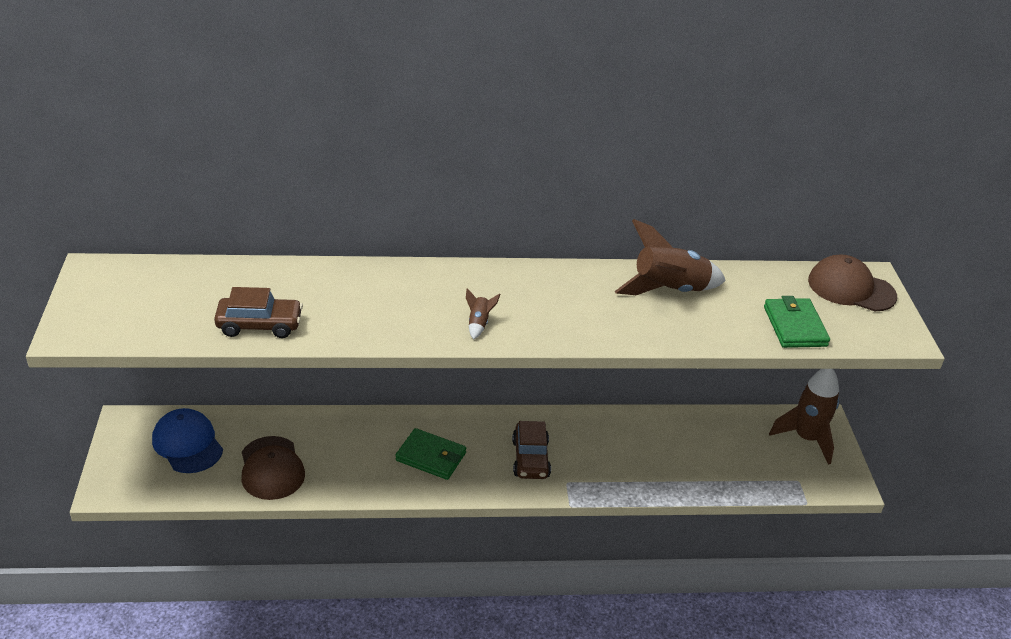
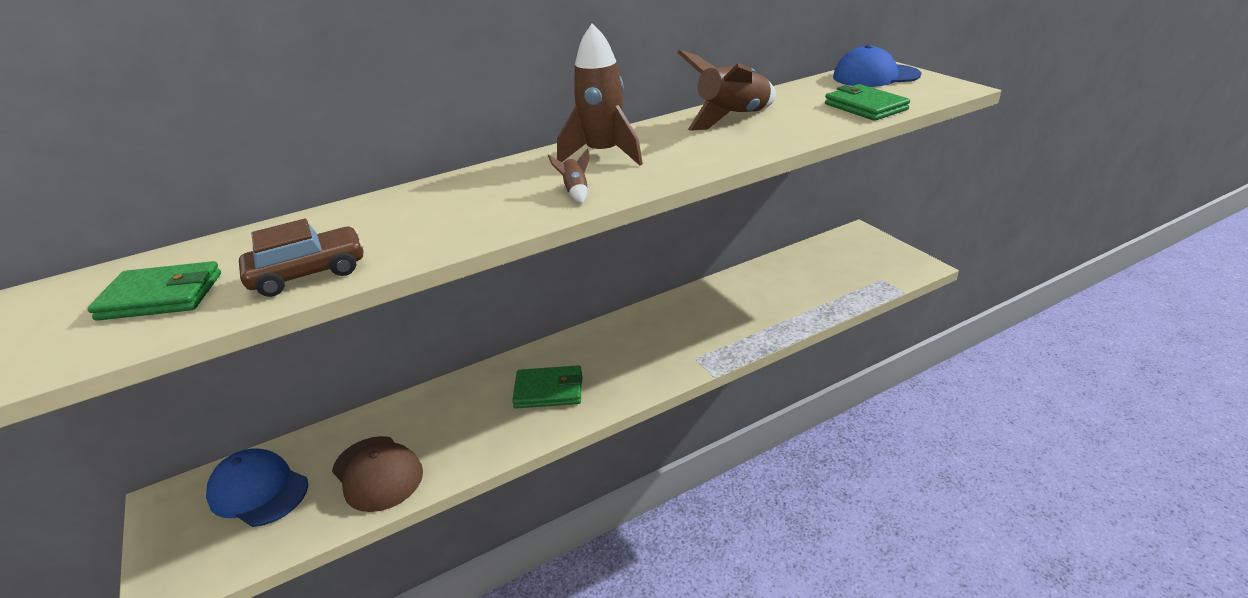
camera: 20 degrees left, 5 degrees down
brown car [512,421,551,479] -> none
brown rocket [769,369,839,465] -> brown rocket moved to [557,23,643,166]
brown cap [808,255,897,311] -> blue cap [833,44,921,87]
none -> green wallet [88,261,221,321]

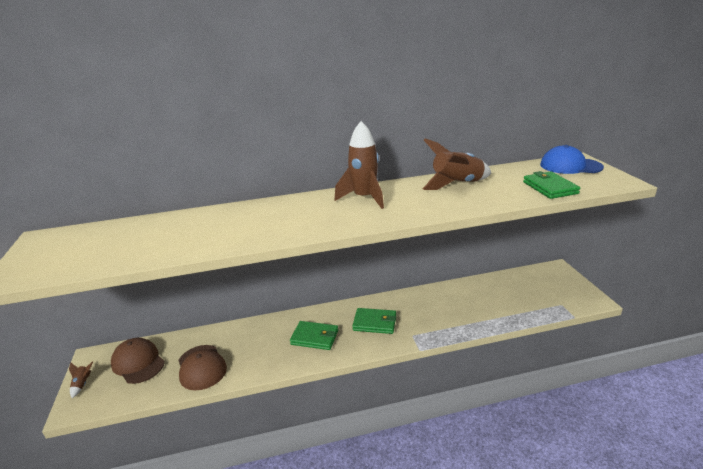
camera: 15 degrees right, 5 degrees down
green wallet [88,261,221,321] -> green wallet moved to [352,308,396,334]
blue cap [206,448,308,527] -> brown cap [111,338,165,384]
brown car [239,218,364,297] -> none
brown rocket [548,148,590,204] -> brown rocket moved to [69,362,93,398]

